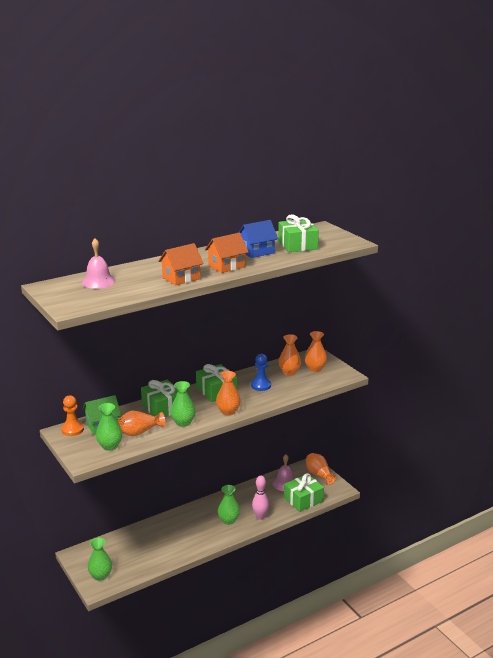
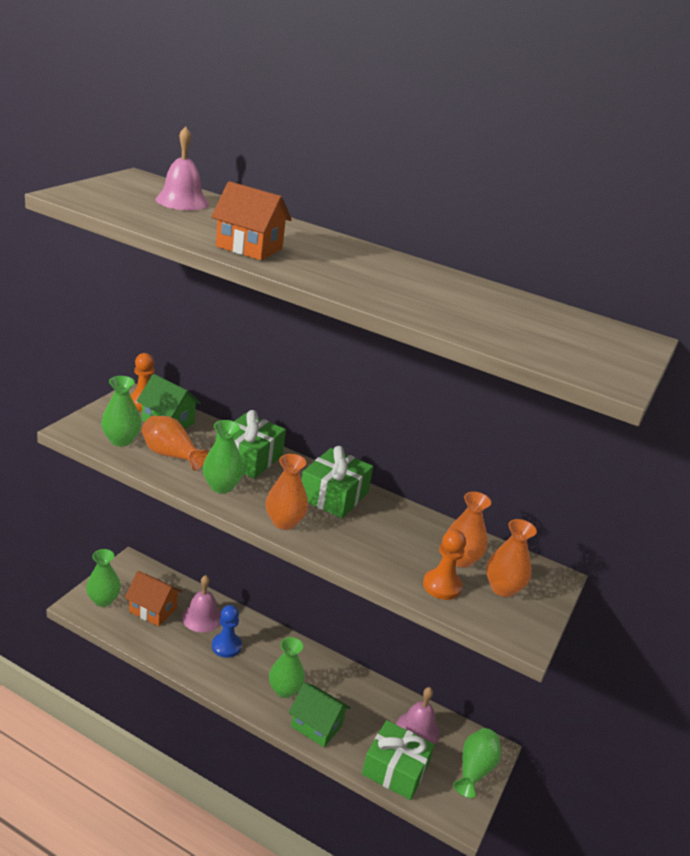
camera: 55 degrees right, 5 degrees up
orange house [205,233,249,273] -> orange house moved to [125,571,182,626]
blue house [238,220,278,258] -> none
blue pawn [251,354,271,391] -> blue pawn moved to [212,605,242,658]
pink bowling pin [252,476,269,520] -> green house [288,682,351,747]
green gift [278,214,319,252] -> none
orange vase [306,453,336,485] -> green vase [453,728,501,798]
none -> pink bell [182,575,221,632]
none -> orange pawn [423,529,466,600]

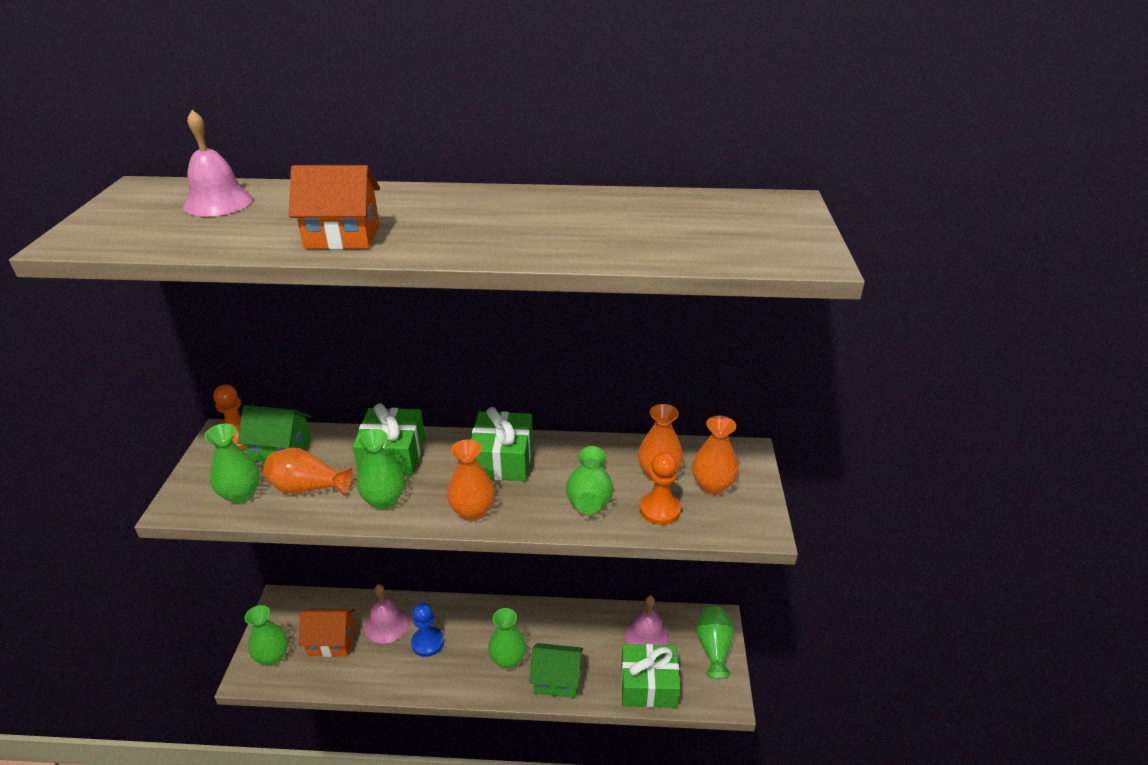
camera: 20 degrees left, 5 degrees up
none -> green vase [566,446,613,514]

